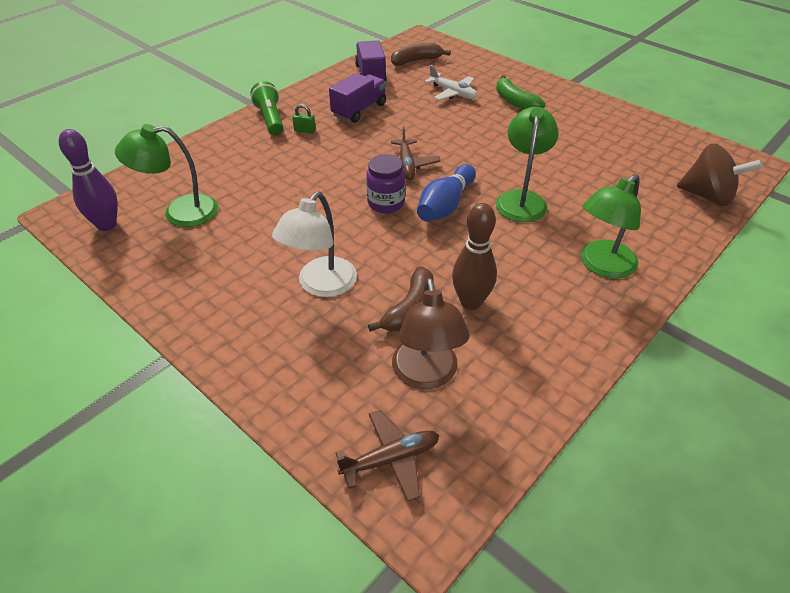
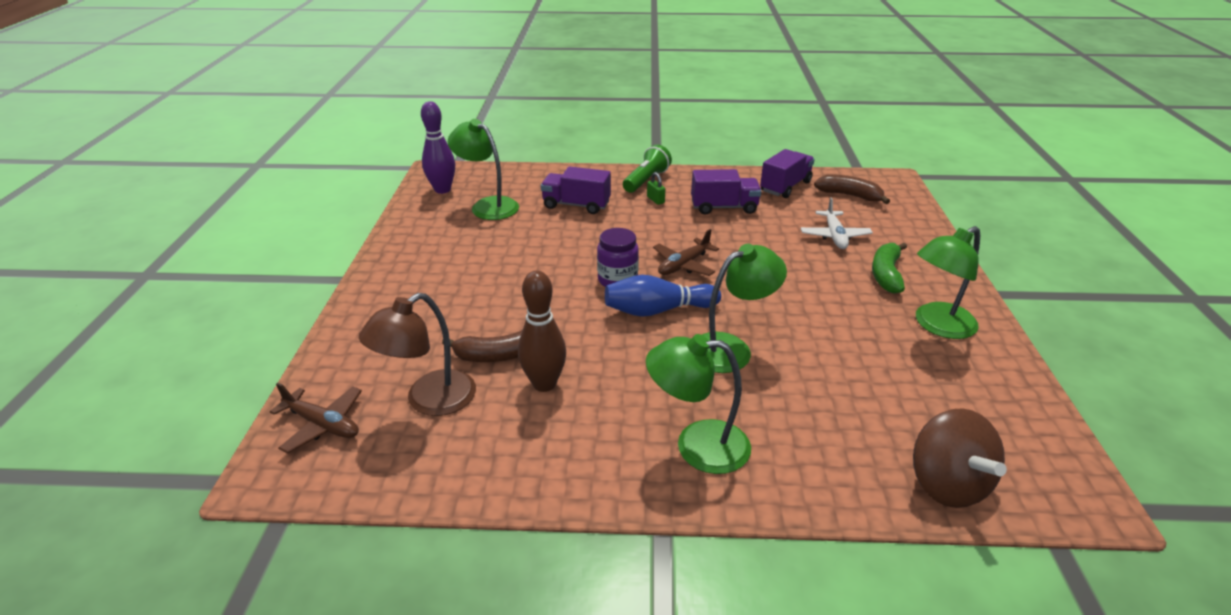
camera: 50 degrees right, 10 degrees down
white lamp [272,192,357,297] -> none
none -> purple truck [541,166,611,214]
none -> green lamp [916,226,980,339]

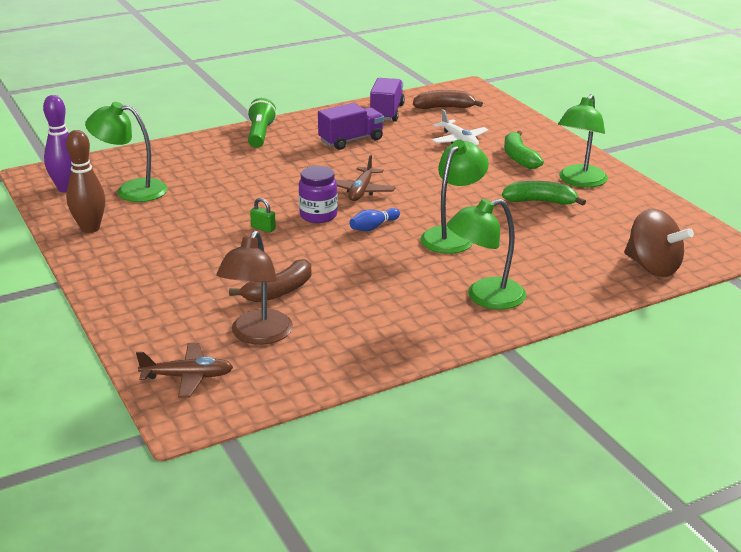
camera: 30 degrees left, 5 degrees down
brown bowling pin [518,270,566,392] -> brown bowling pin moved to [66,130,106,233]
purple truck [541,166,611,214] -> none
blue bowling pin [605,275,721,317] -> blue bowling pin [350,208,400,231], size x0.57
green padlock [647,172,665,205] -> green padlock moved to [250,198,276,233]
none -> green banana [502,181,586,206]

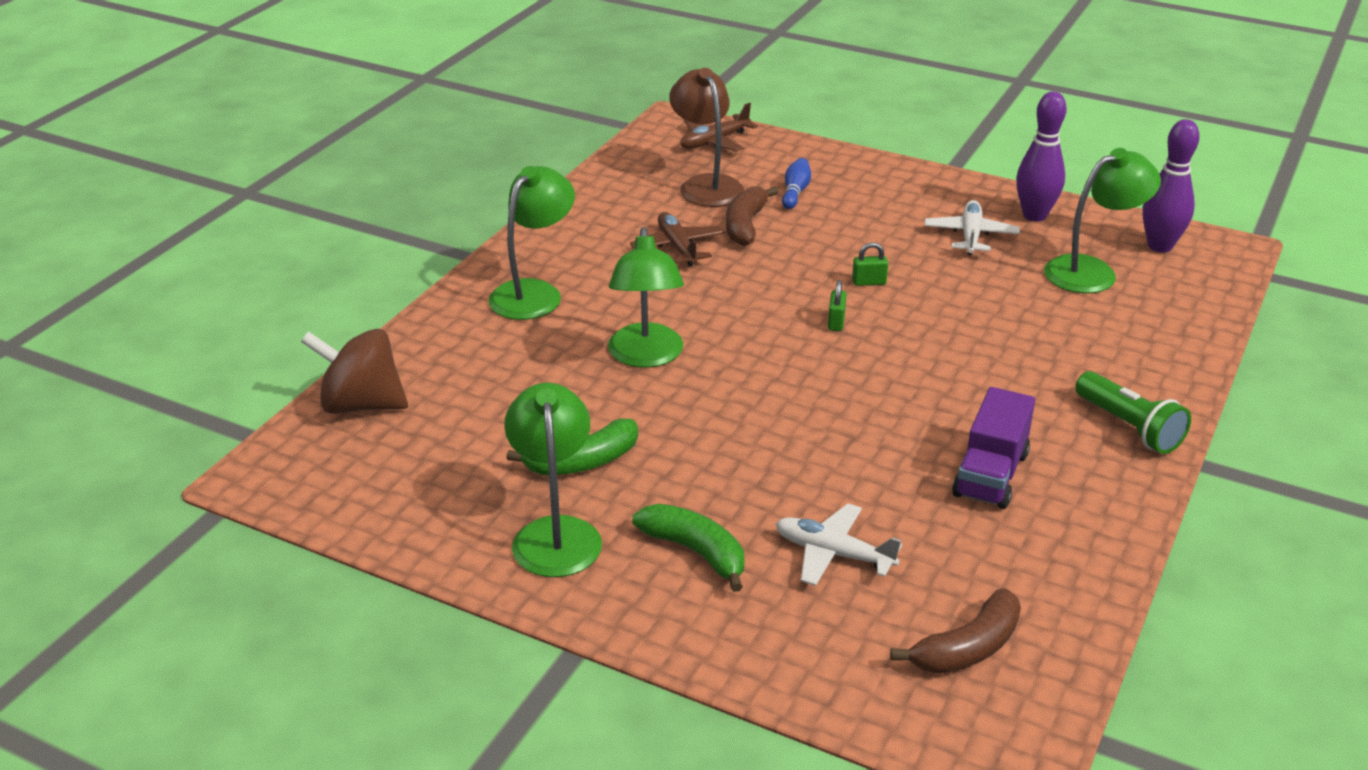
camera: 145 degrees right, 5 degrees up
brown bowling pin [66,130,106,233] -> purple bowling pin [1016,91,1067,222]
purple jar [299,166,338,223] -> green padlock [828,280,846,331]
brown plane [335,154,396,201] -> brown plane moved to [630,212,724,267]
blue bowling pin [350,208,400,231] -> blue bowling pin moved to [782,158,811,209]
purple truck [370,78,405,122] -> none
none -> white plane [924,200,1020,255]

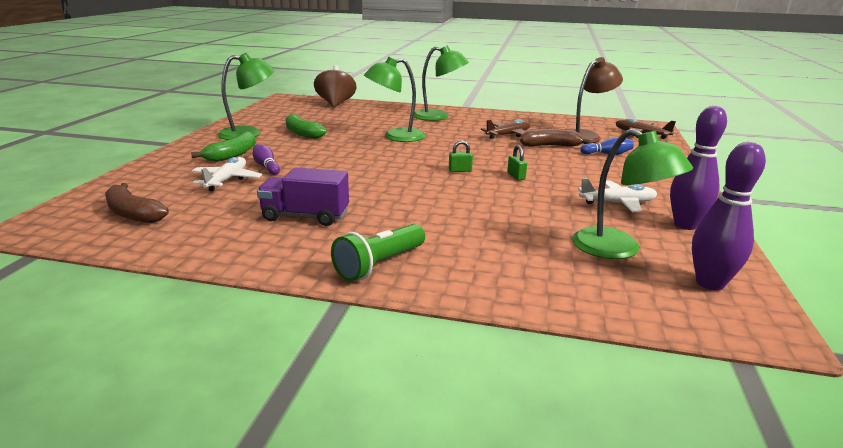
camera: 75 degrees right, 10 degrees down
none -> purple bowling pin [253,144,280,175]

